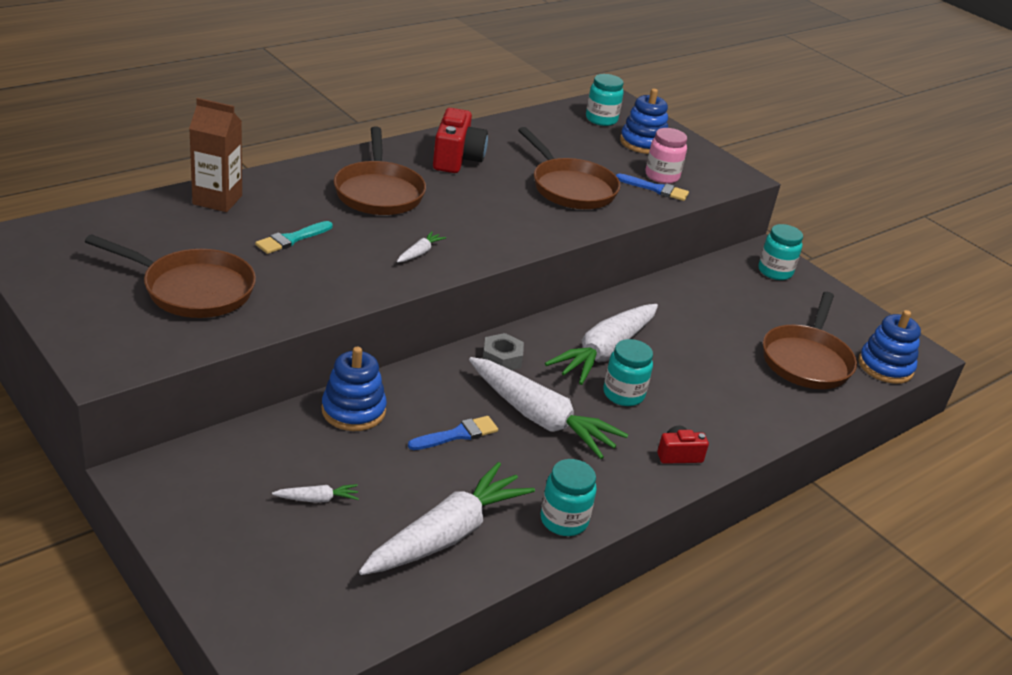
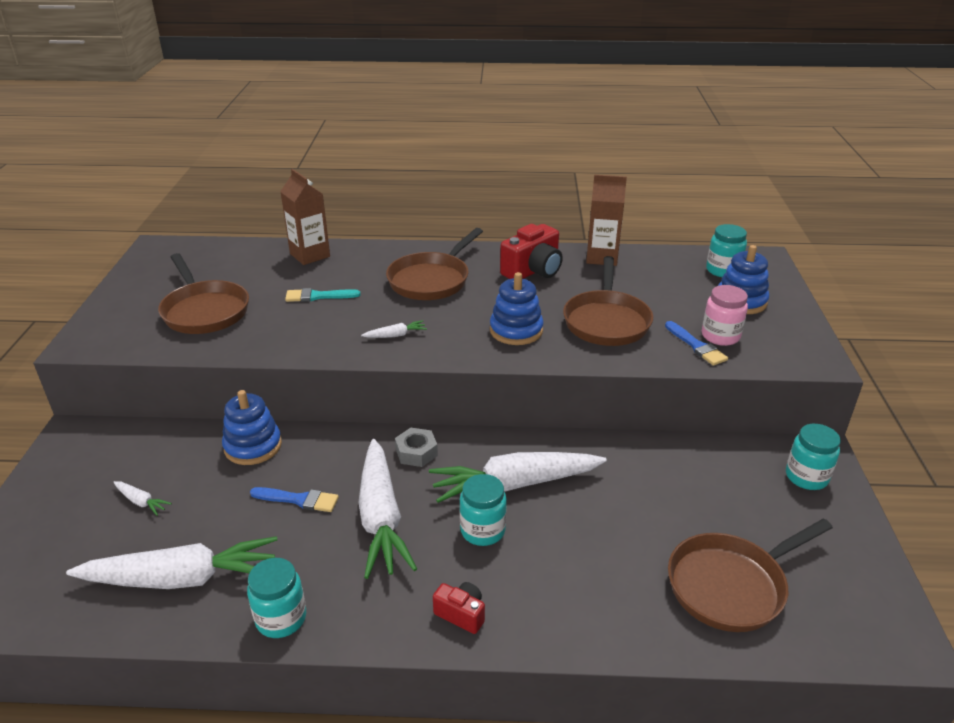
camera: 45 degrees right, 0 degrees up
blue stacking toy [859,310,921,384] -> blue stacking toy moved to [490,272,544,345]
none -> brown carton [586,175,627,266]

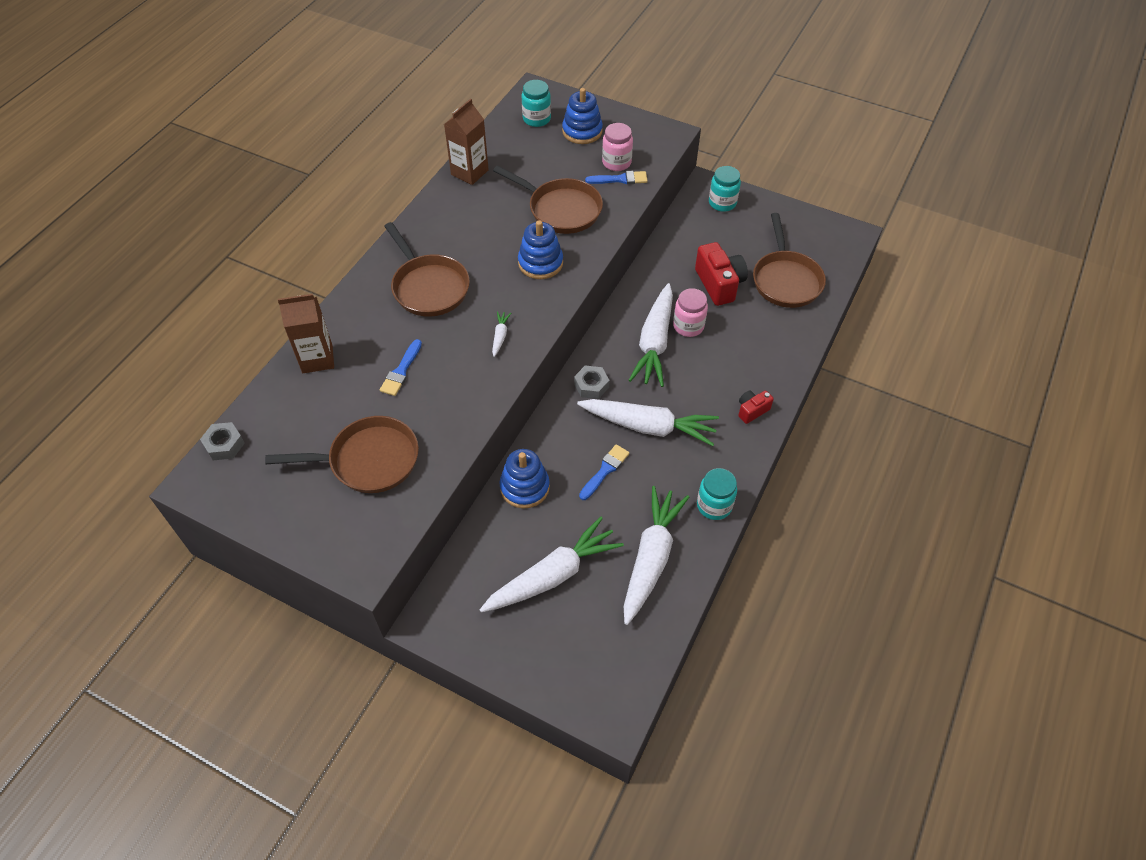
camera: 65 degrees left, 20 degrees up
white carrot [113,481,172,516] -> white carrot [480,517,624,612], size x2.45
turquoise brush [285,288,360,302] -> blue brush [380,339,422,396]
turquoise jar [459,474,507,546] -> none
red camera [500,224,563,279] -> red camera moved to [695,242,748,306]
none -> grey nut [200,422,245,460]
none -> pink jar [673,288,708,337]

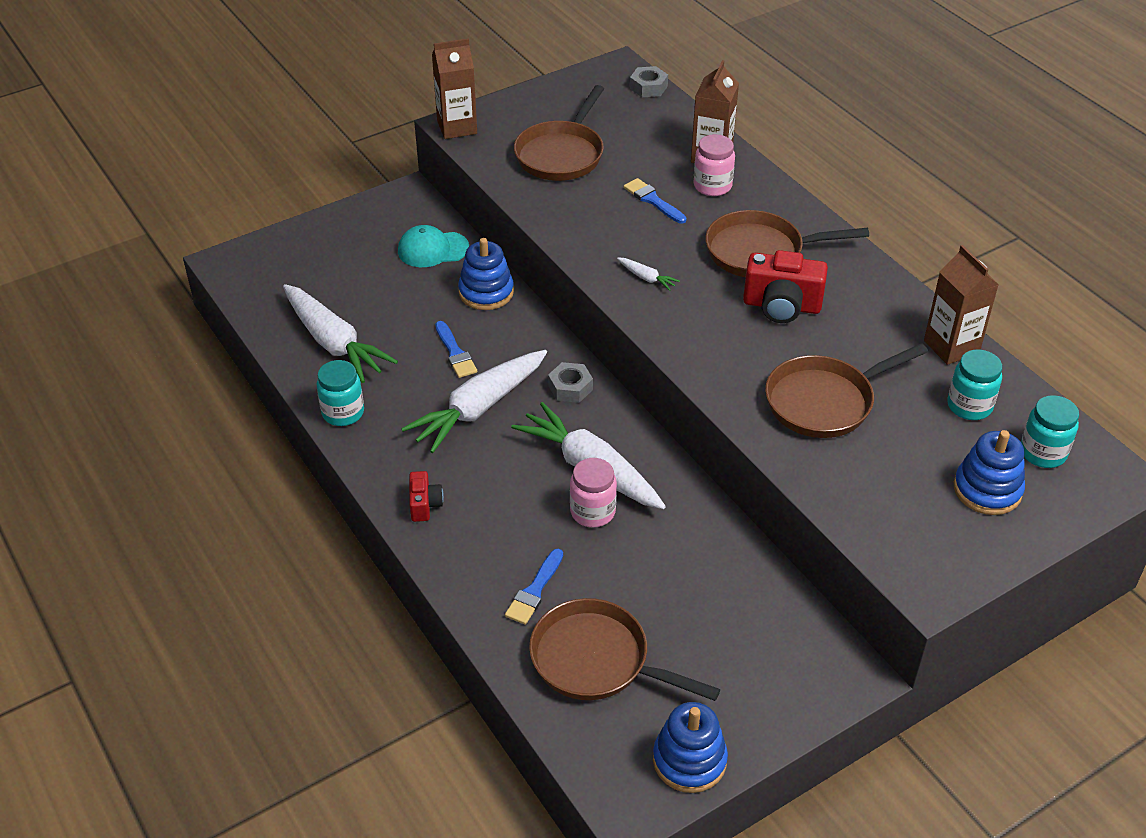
camera: 120 degrees right, 10 degrees down
white carrot [480,517,624,612] -> none
blue stacking toy [518,220,563,279] -> blue stacking toy moved to [653,702,728,793]
blue brush [585,171,648,184] -> blue brush moved to [505,549,563,625]
pink jar [602,123,633,171] -> pink jar moved to [694,134,735,196]
red camera [695,242,748,306] -> red camera moved to [743,250,828,323]
turquoise jar [709,166,741,212] -> turquoise jar moved to [947,350,1002,420]
none -> turquoise cap [398,225,469,267]
none -> brown carton [432,38,477,139]

